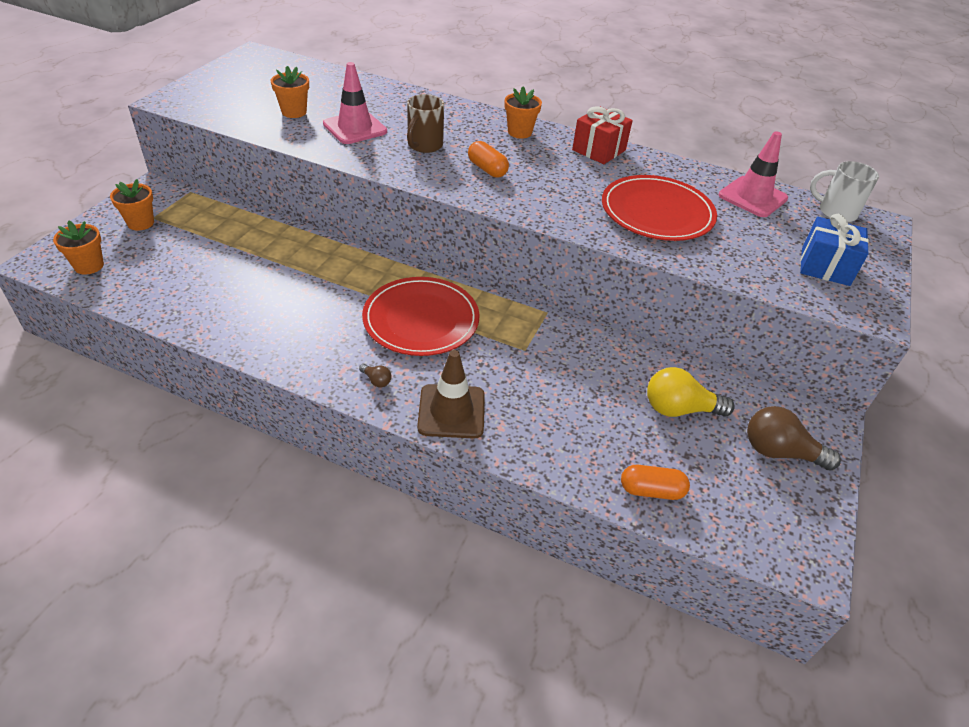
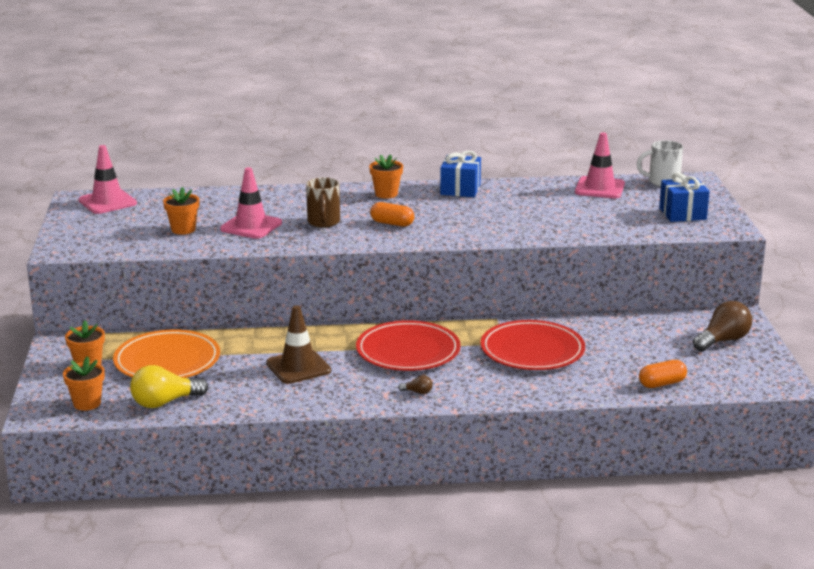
camera: 25 degrees left, 20 degrees down
brown traffic cone [417,350,485,439] -> brown traffic cone moved to [266,305,331,384]
red gift [572,106,633,164] -> blue gift [440,151,481,197]
red plate [602,175,717,241] -> red plate moved to [480,320,585,370]
yellow light bulb [647,367,735,417] -> yellow light bulb moved to [130,365,208,408]
brown light bulb [747,406,841,470] -> brown light bulb turned 150 degrees clockwise [693,301,752,351]
none -> pink traffic cone [79,145,137,214]
none -> orange plate [113,330,220,378]

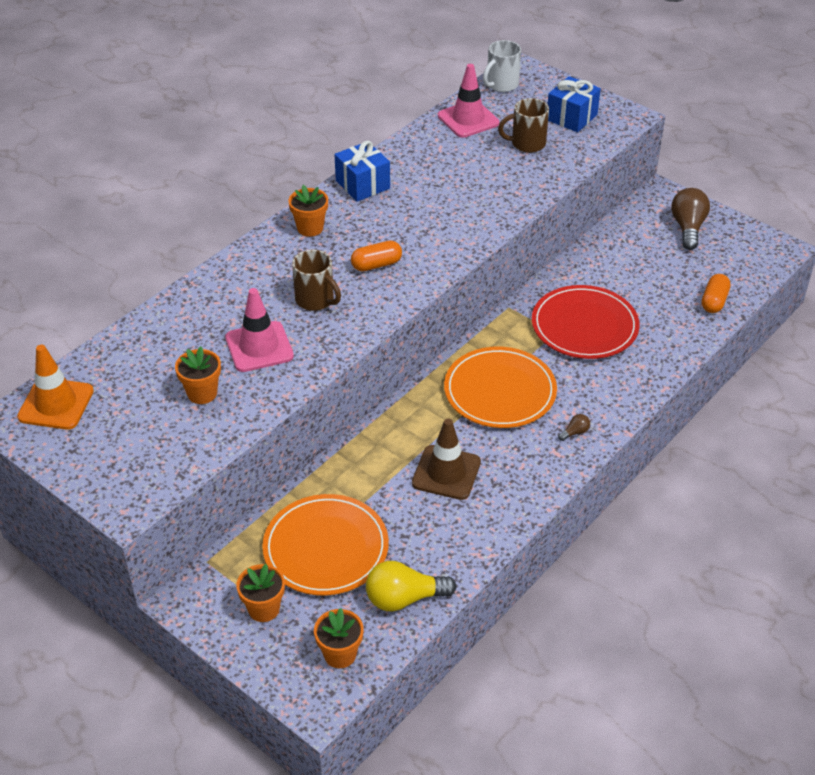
camera: 45 degrees left, 20 degrees up
pink traffic cone [79,145,137,214] -> orange traffic cone [17,345,94,430]
yellow light bulb [130,365,208,408] -> yellow light bulb turned 60 degrees clockwise [366,561,457,612]
red plate [356,320,461,371] -> orange plate [444,347,557,428]
none -> brown mug [498,98,549,153]

